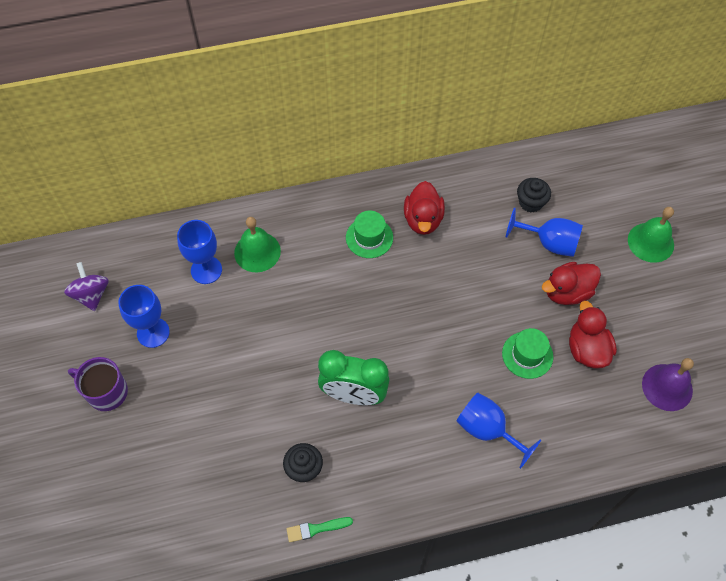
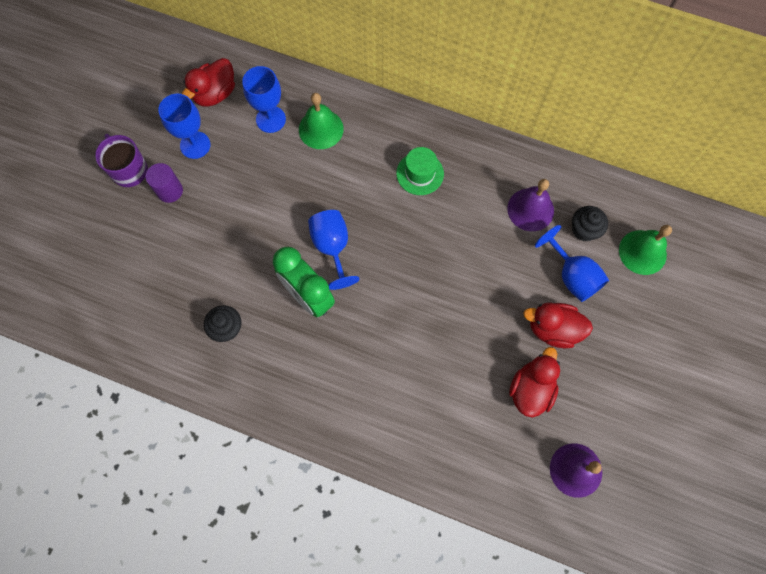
camera: 35 degrees right, 10 degrees up
purple spinning top [64,262,109,311] -> none
green brush [286,517,353,542] -> none
red duck [404,181,445,235] -> red duck moved to [182,58,235,107]
blue goblet [457,392,541,469] -> blue goblet moved to [308,210,360,290]
green hat [502,328,553,379] -> none
green bell [628,207,674,263] -> green bell moved to [619,225,672,275]
none -> purple cylinder [146,163,183,203]
none -> purple bell [507,179,554,231]

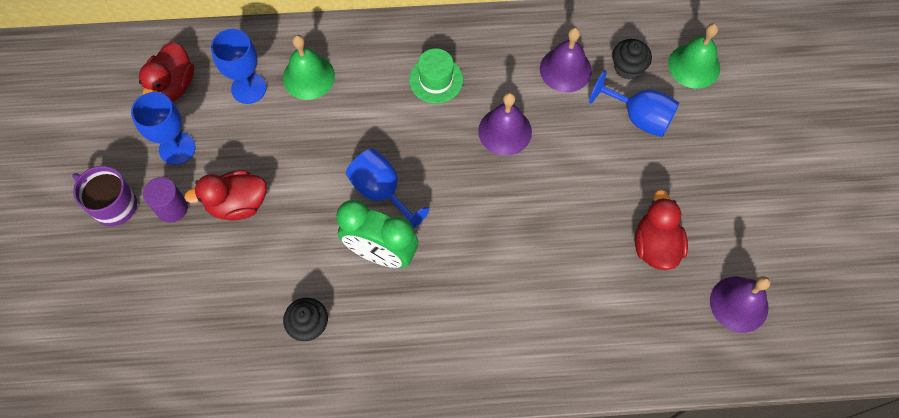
camera: 25 degrees left, 5 degrees down
red duck [523,302,593,348] -> red duck moved to [184,170,267,221]
none -> purple bell [478,92,532,156]

